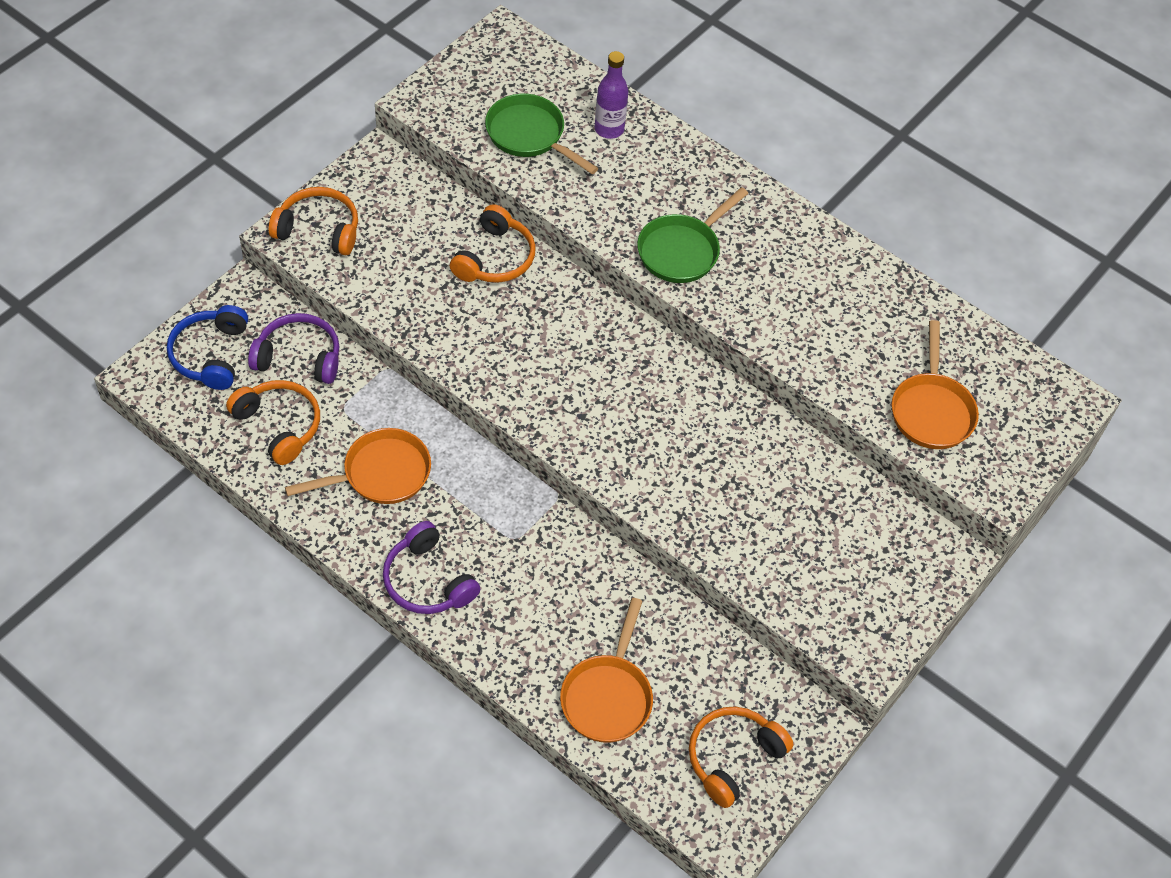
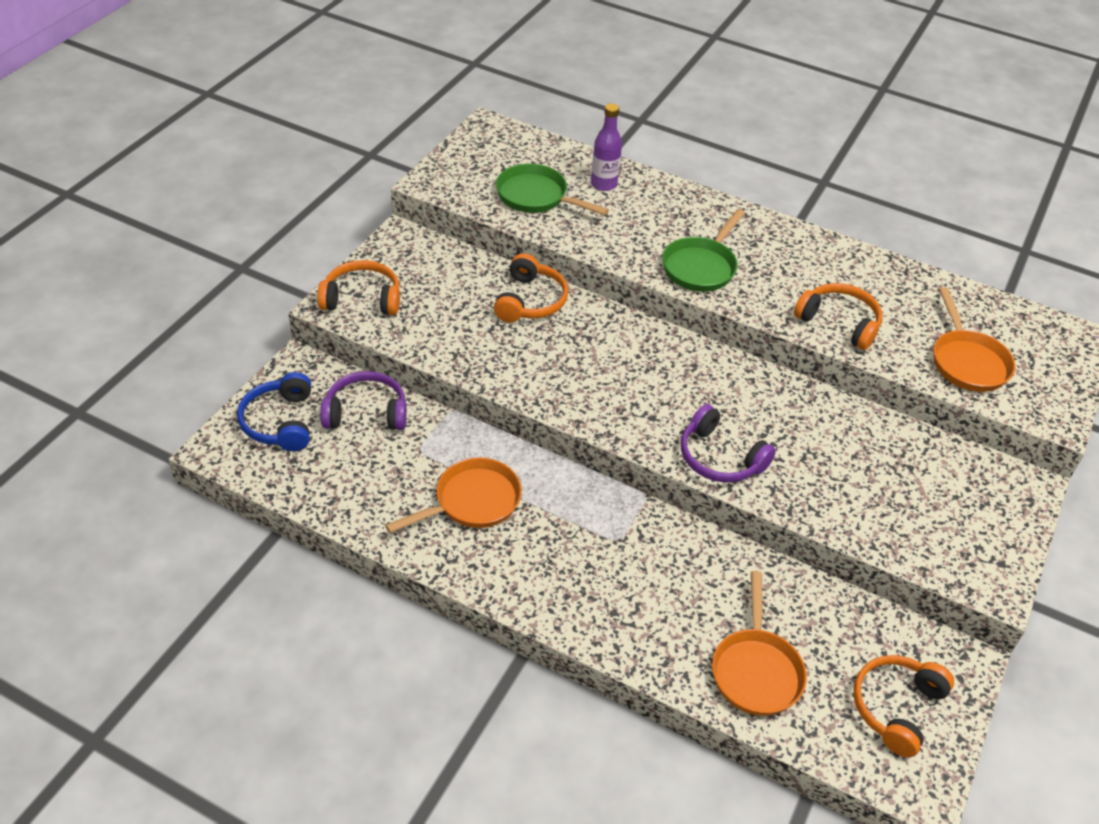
camera: 10 degrees left, 10 degrees down
orange headphones [226,380,320,465] -> orange headphones moved to [794,283,883,350]
purple headphones [383,521,480,614] -> purple headphones moved to [681,404,776,483]

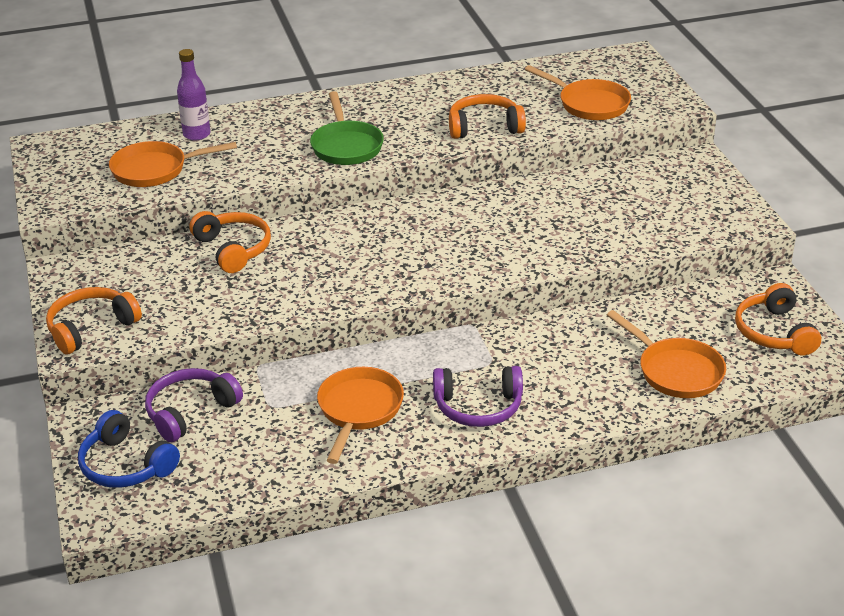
camera: 40 degrees left, 10 degrees down
green pan [496,164,609,215] -> orange pan [109,141,237,187]
purple headphones [681,404,776,483] -> purple headphones moved to [433,366,523,427]

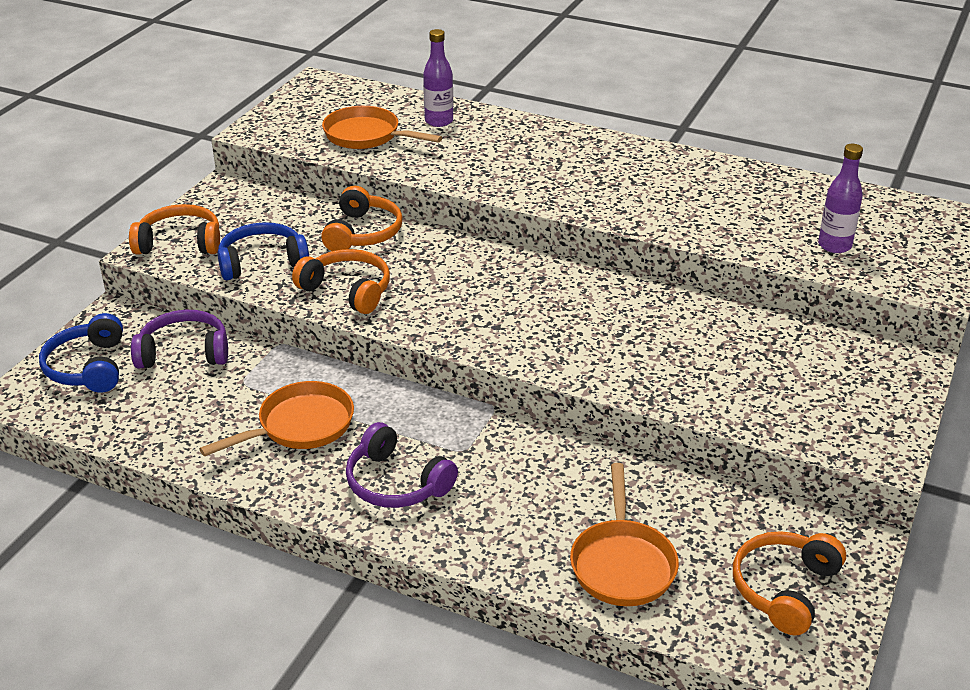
camera: 40 degrees right, 0 degrees up
green pan [310,91,384,165] -> none
orange headphones [449,94,526,139] -> orange headphones moved to [292,249,390,314]
orange pan [525,65,631,120] -> purple bottle [818,144,863,253]
none -> blue headphones [217,222,309,280]

